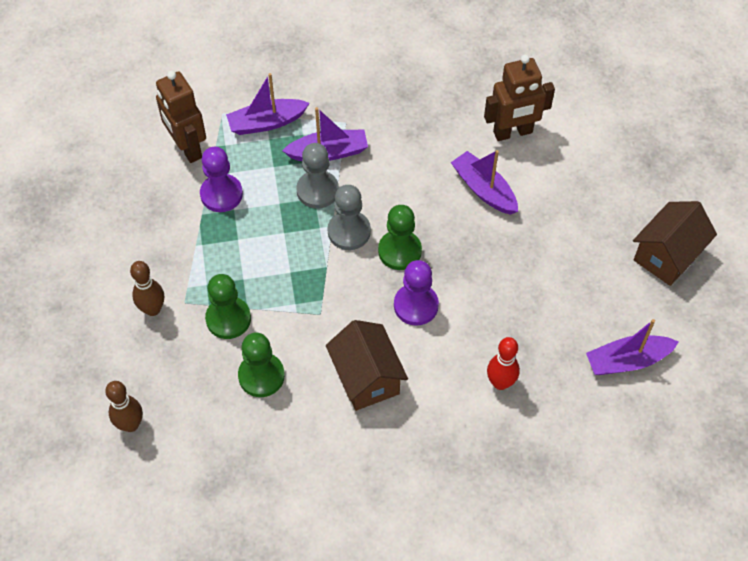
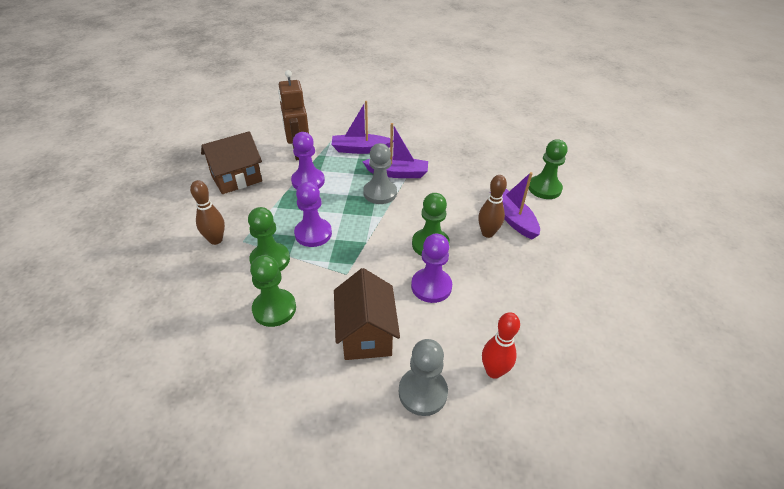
camera: 15 degrees right, 15 degrees down
brown bowling pin [105,381,143,432] -> brown bowling pin moved to [478,175,507,238]
grey pawn [327,185,371,250] -> grey pawn moved to [399,339,448,416]
brown robot [484,55,555,141] -> green pawn [528,139,568,199]
purple boat [586,319,679,375] -> none
brown house [633,201,717,286] -> brown house moved to [201,131,262,194]
none -> purple pawn [294,182,332,247]

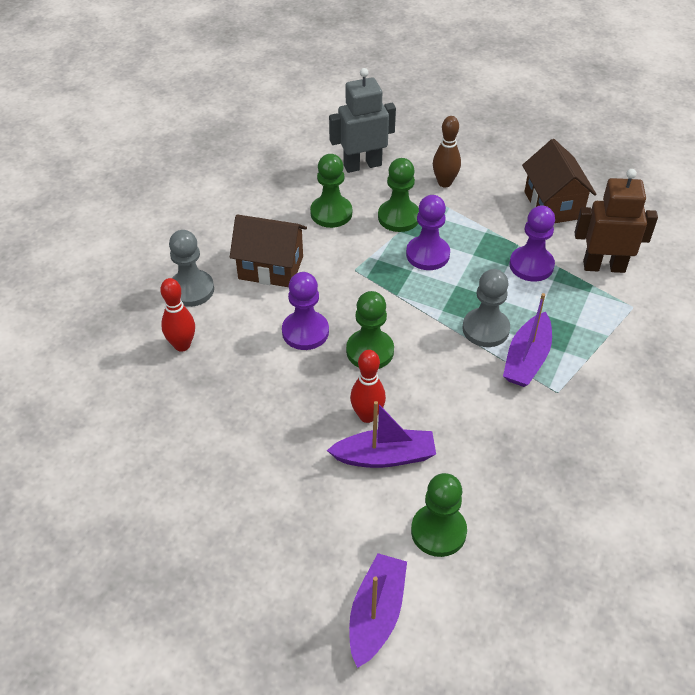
camera: 110 degrees right, 5 degrees up
purple boat [331,101,394,154] -> purple boat moved to [349,553,407,668]
brown bowling pin [478,175,507,238] -> red bowling pin [350,350,386,423]
none -> grey robot [329,68,396,173]

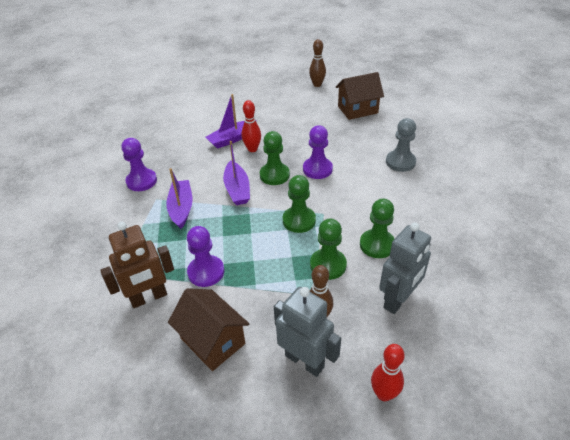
camera: 150 degrees right, 5 degrees down
red bowling pin [161,278,195,352] -> red bowling pin moved to [371,344,405,401]
brown house [230,214,307,287] -> brown house moved to [336,72,384,120]
purple boat [349,553,407,668] -> purple boat moved to [223,141,250,205]
purple pawn [406,195,450,270] -> purple pawn moved to [122,138,157,191]
green pawn [411,473,467,557] -> green pawn moved to [283,175,316,233]
grey pawn [463,269,510,347] -> none
none -> grey robot [274,287,341,377]
none -> brown bowling pin [309,39,326,87]

